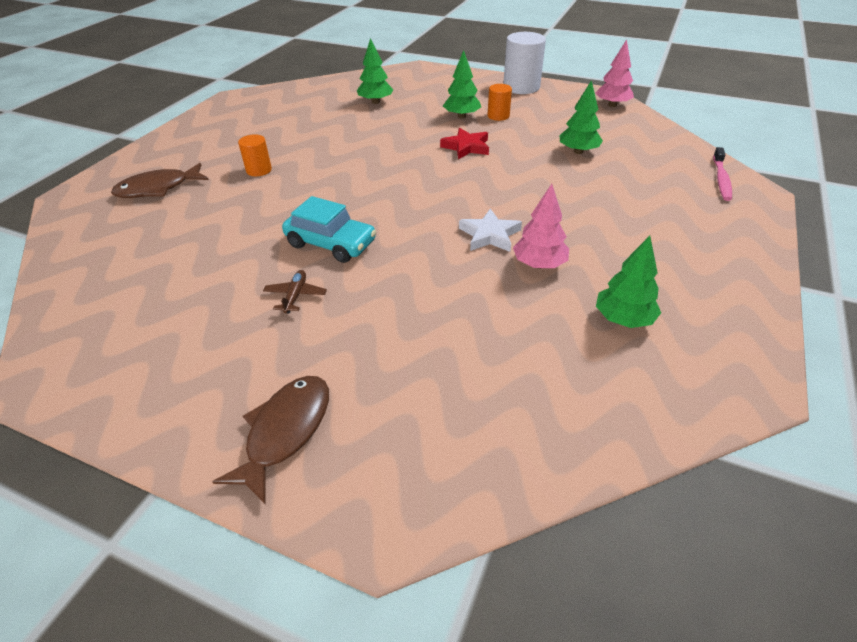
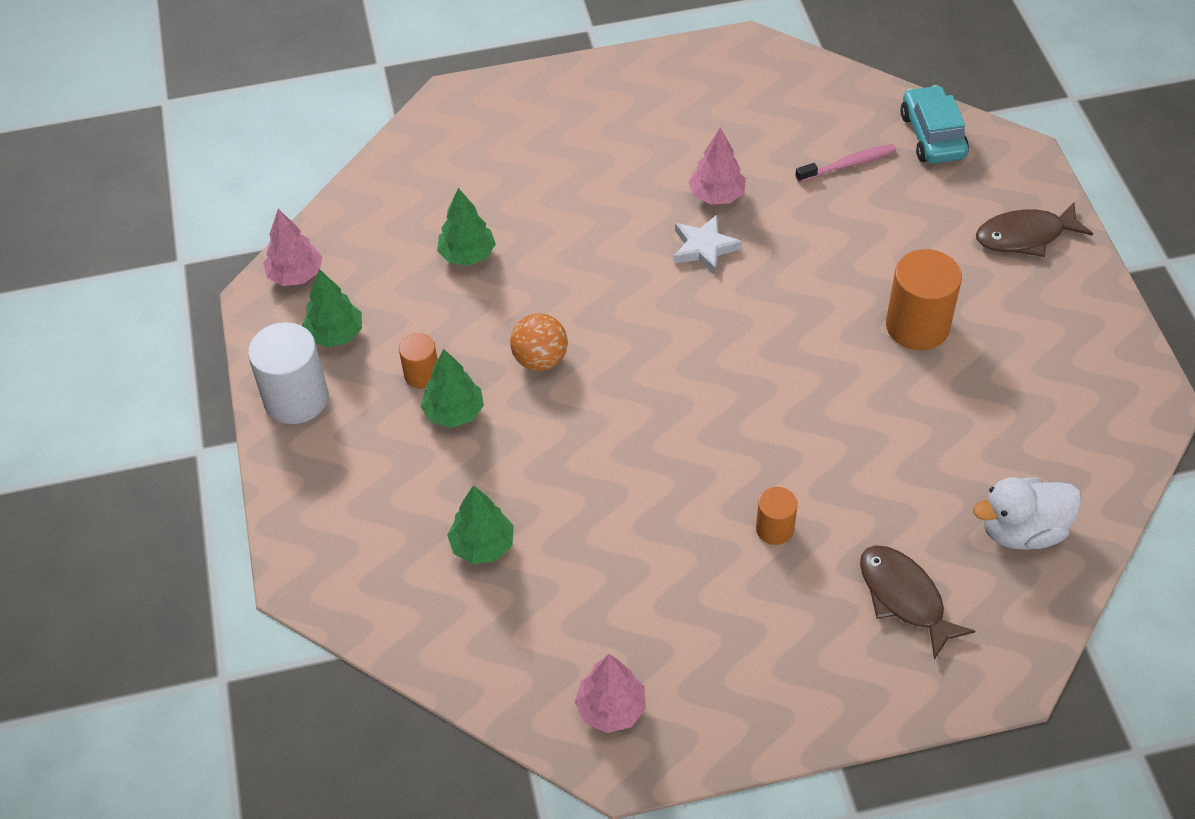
camera: 125 degrees left, 10 degrees up
brown fish [111,163,209,198] -> brown fish turned 150 degrees counterclockwise [860,545,975,660]
brown plane [263,270,327,314] -> orange cylinder [886,249,962,350]
turquoise car [282,196,376,263] -> turquoise car moved to [900,85,969,164]
red star [440,128,489,159] -> orange ball [510,313,568,371]
green tree [596,236,661,328] -> green tree moved to [302,269,362,347]
pink toothbrush [713,147,732,201] -> pink toothbrush moved to [795,144,896,183]
none -> pink tree [575,654,646,733]
none -> white duck [973,477,1082,550]

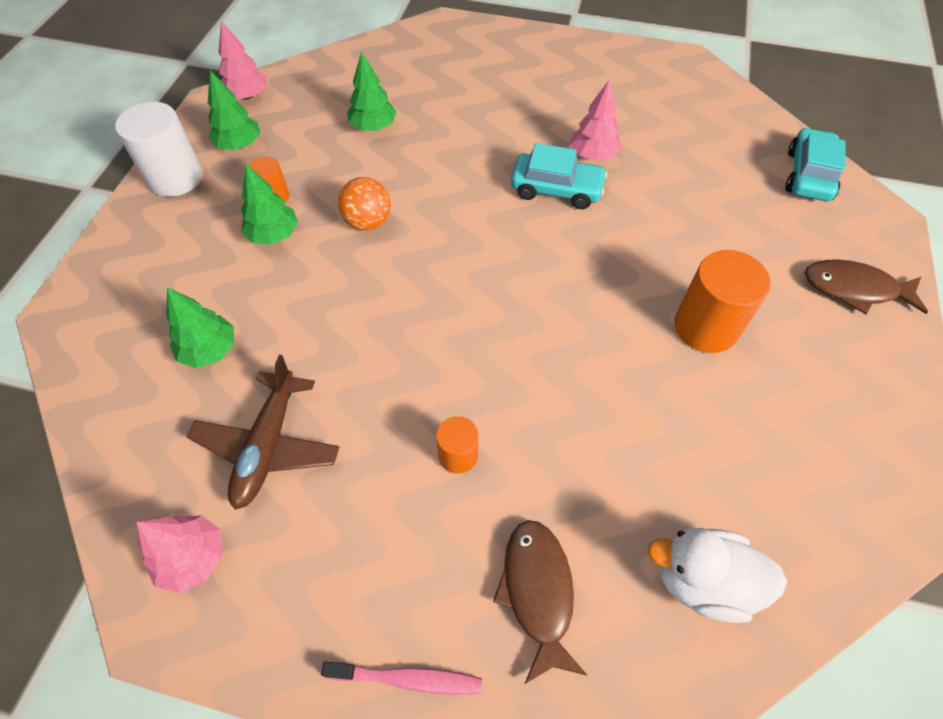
camera: 25 degrees right, 5 degrees up
white star [673,215,742,275] -> turquoise car [511,143,607,209]
pink toothbrush [795,144,896,183] -> pink toothbrush moved to [321,661,482,695]
none -> brown plane [187,355,339,510]

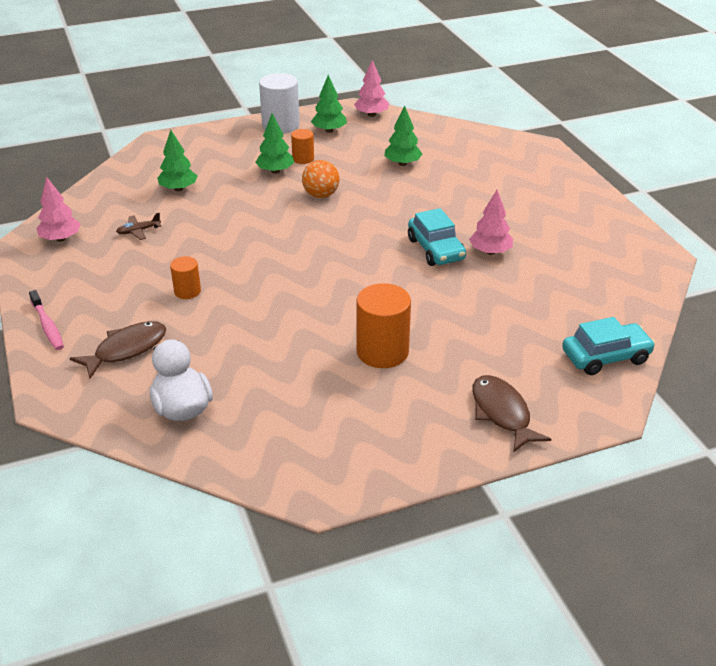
camera: 55 degrees right, 20 degrees down
brown plane [187,355,339,510] -> brown plane [116,213,161,240], size x0.49

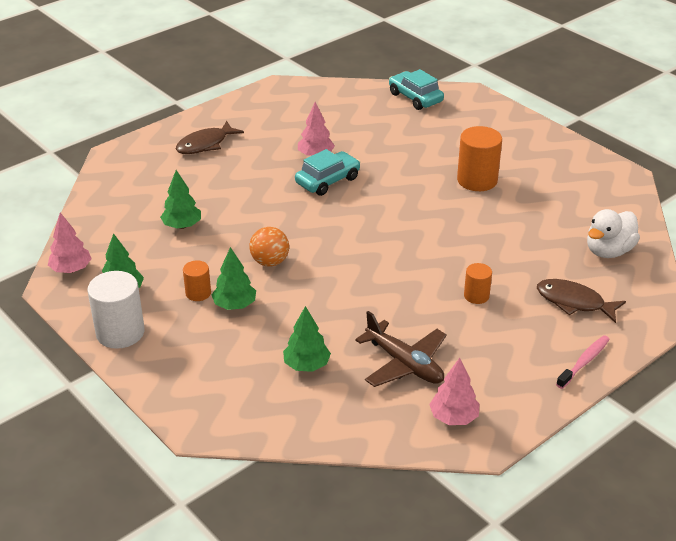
camera: 110 degrees left, 0 degrees up
brown plane [116,213,161,240] -> brown plane [355,311,447,387], size x2.05
brown fish [472,375,551,453] -> brown fish moved to [176,121,244,154]

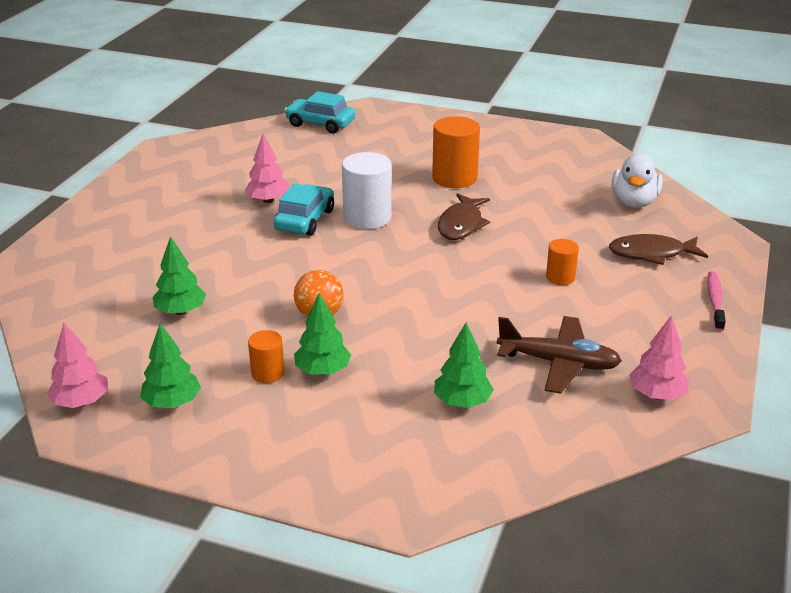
camera: 30 degrees left, 5 degrees down
white cylinder [87,271,145,349] -> white cylinder moved to [342,152,392,229]
brown fish [176,121,244,154] -> brown fish moved to [438,193,490,240]

